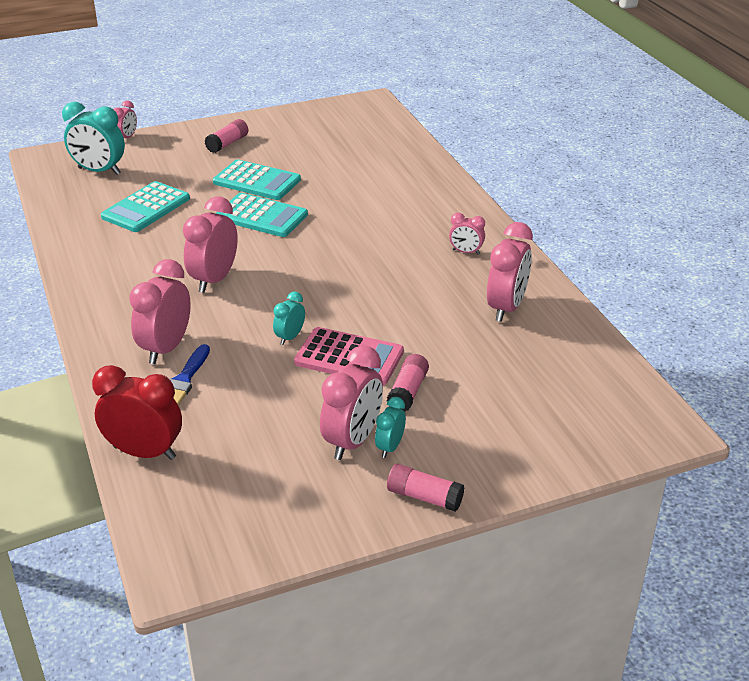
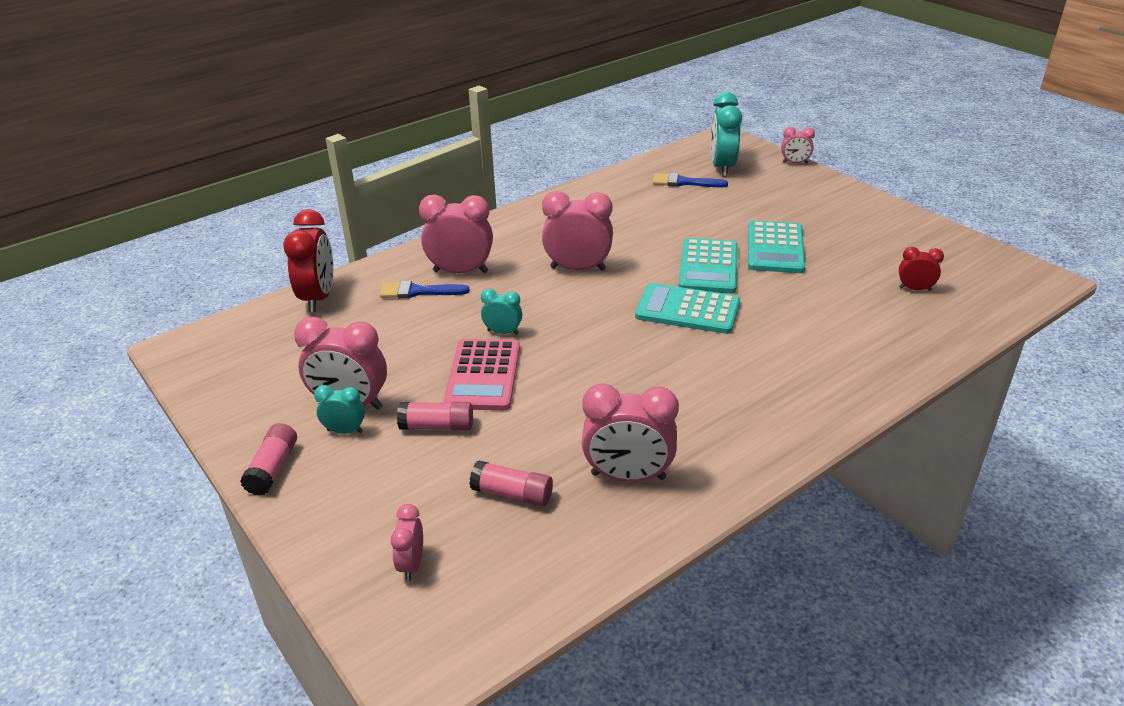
camera: 75 degrees right, 0 degrees up
turquoise calculator [101,181,190,232] -> turquoise calculator moved to [635,283,740,334]
pink glue stick [205,119,248,153] -> pink glue stick moved to [469,460,553,507]
pink clock [449,213,485,255] -> pink clock moved to [390,504,423,581]
none -> blue brush [652,173,728,187]
none -> red clock [899,247,944,291]

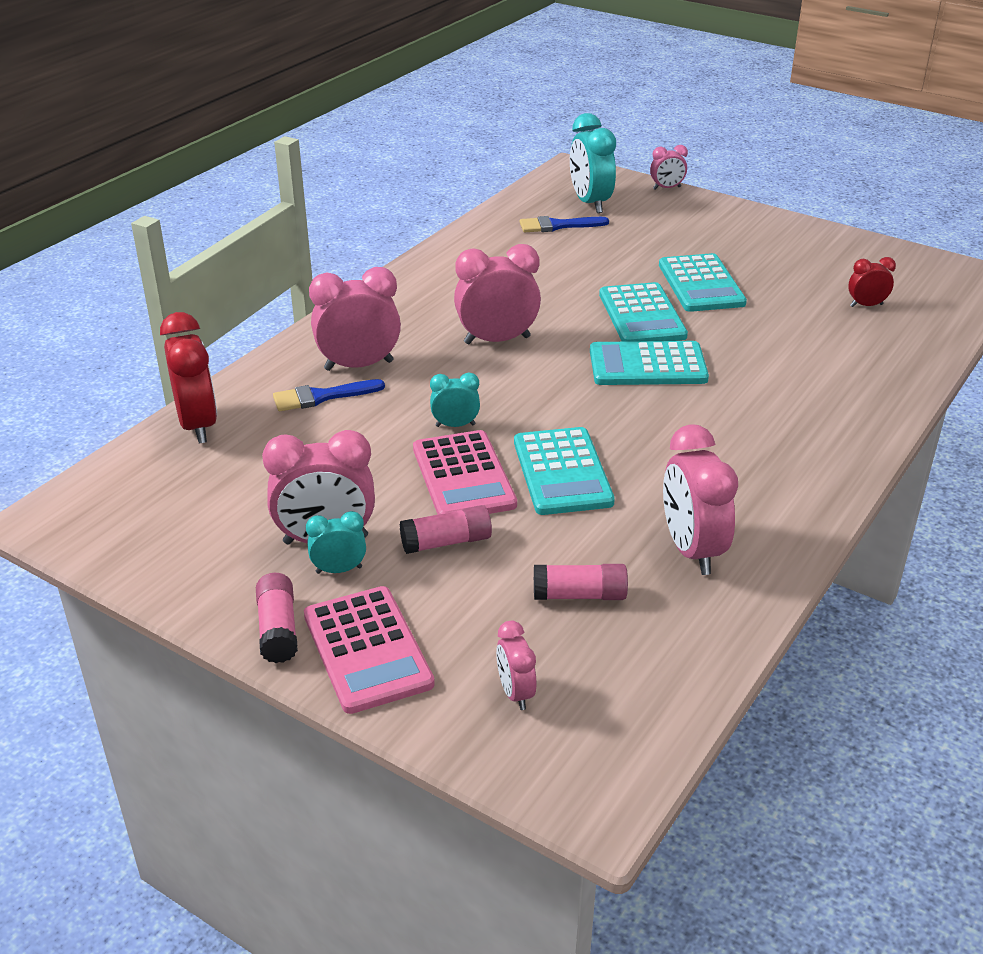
camera: 20 degrees left, 0 degrees up
pink clock [582,383,679,482] -> pink clock turned 90 degrees clockwise [663,424,738,575]
none -> pink calculator [304,586,435,714]
none -> turquoise calculator [514,427,615,515]

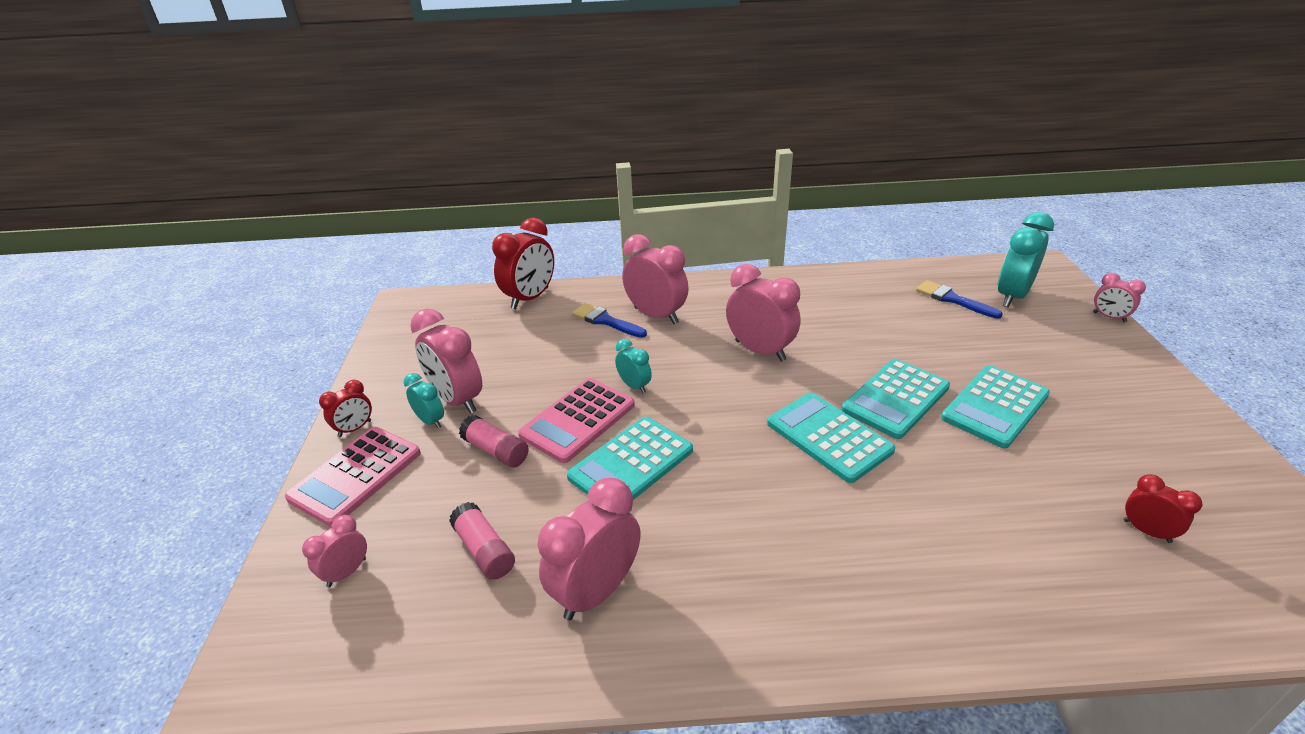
camera: 55 degrees right, 0 degrees up
pink glue stick [256,573,298,663] -> red clock [319,380,372,437]

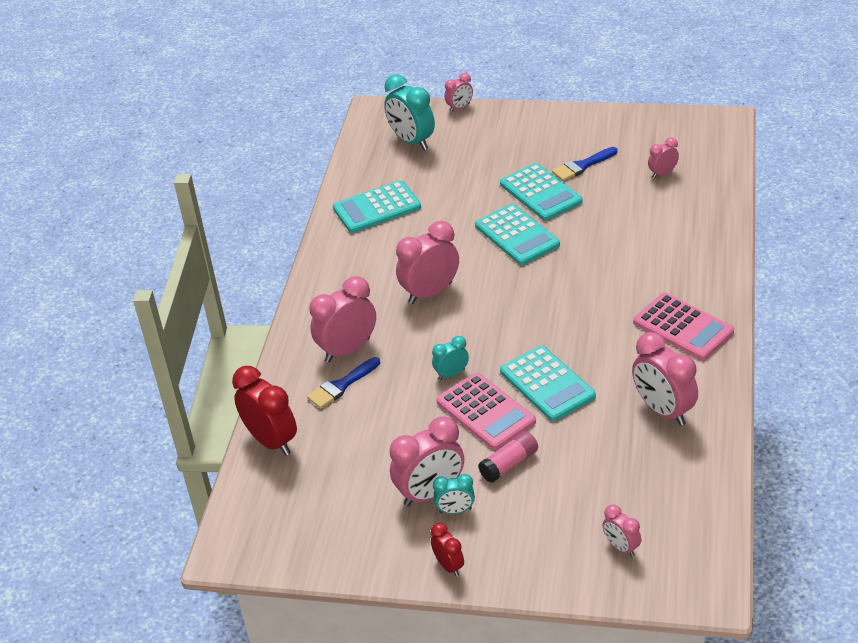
camera: 75 degrees left, 5 degrees up
pink calculator [285,427,421,527] -> pink calculator moved to [633,293,734,360]
turquoise clock [404,373,444,429] -> turquoise clock turned 150 degrees counterclockwise [433,474,475,514]
pink glue stick [449,502,515,580] -> none
turquoise calculator [767,392,895,483] -> turquoise calculator moved to [333,180,421,233]
blue brush [916,280,1003,319] -> blue brush moved to [552,147,617,181]
red clock [1124,474,1203,543] -> pink clock [648,137,679,179]

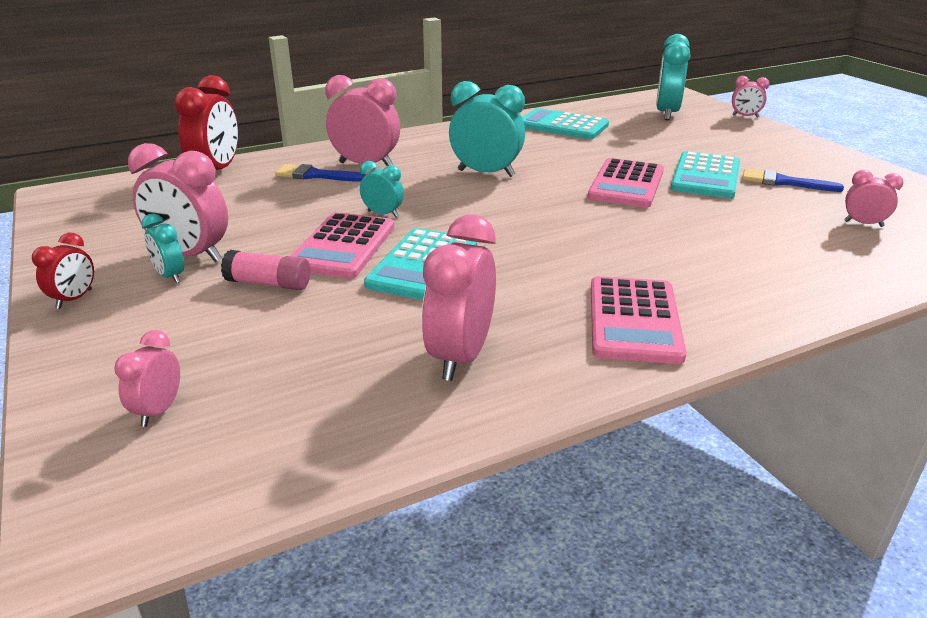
camera: 50 degrees right, 10 degrees down
pink clock [396,221,459,304] -> turquoise clock [449,81,525,177]
turquoise calculator [475,204,560,265] -> pink calculator [587,158,664,207]

